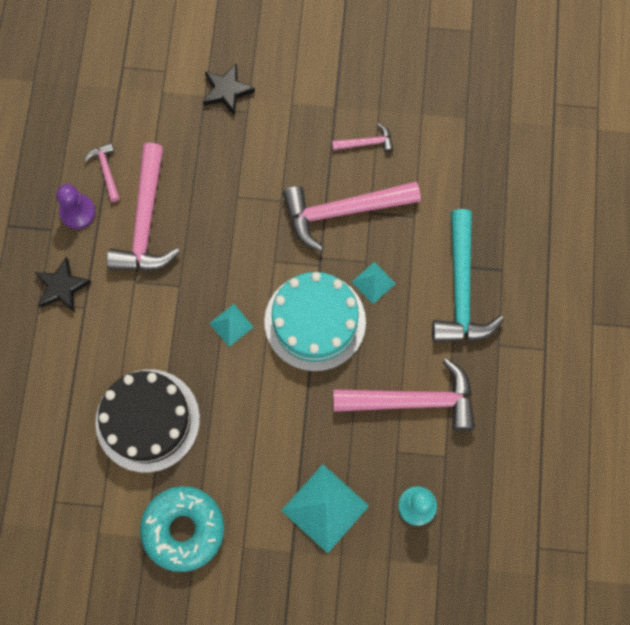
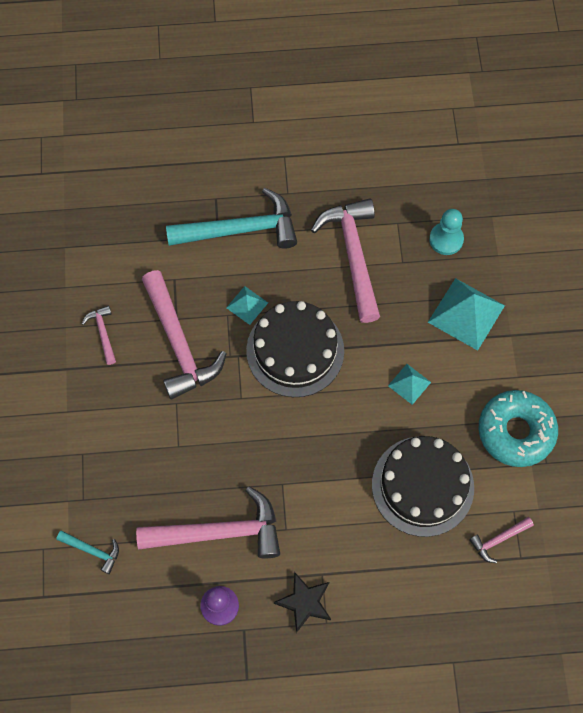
camera: 100 degrees left, 5 degrees down
pink hammer [84,143,120,202] -> pink hammer moved to [469,517,534,563]
black star [203,63,255,115] -> none
turquoise pyramid [209,304,254,347] -> turquoise pyramid moved to [388,364,431,405]
turquoise cake [264,272,366,372] -> black cake [246,301,344,397]
none -> turquoise hammer [56,531,119,574]

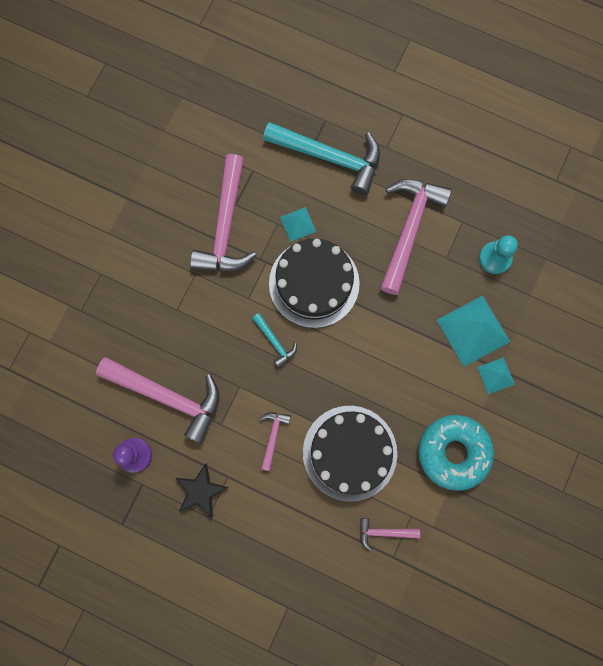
camera: 30 degrees right, 10 degrees up
turquoise hammer [56,531,119,574] -> turquoise hammer moved to [252,313,297,368]
pink hammer [82,305,116,365] -> pink hammer moved to [260,412,291,471]
turquoise pyramid [388,364,431,405] -> turquoise pyramid moved to [477,357,515,394]

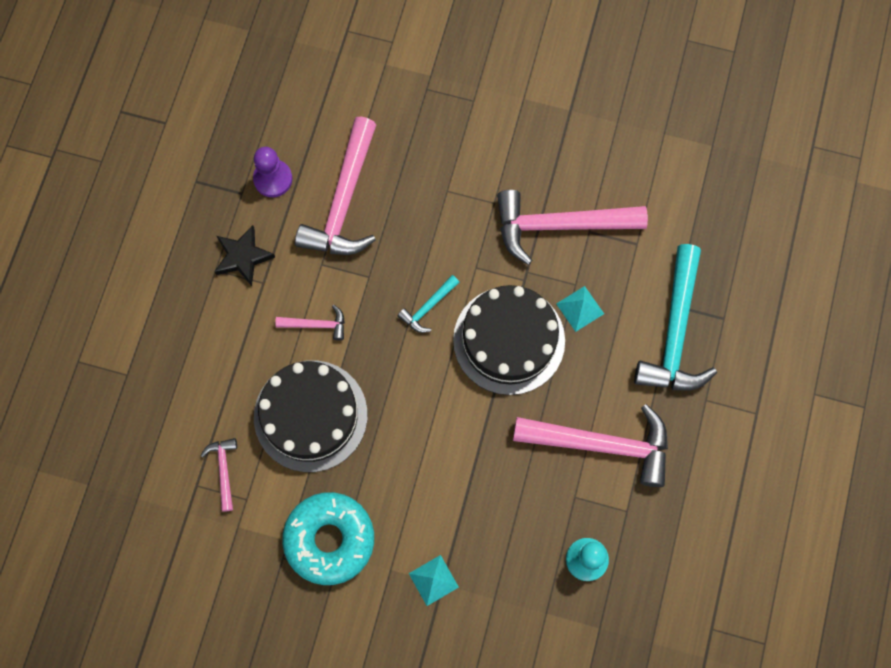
camera: 80 degrees right, 5 degrees down
turquoise pyramid [437,295,510,367] -> none

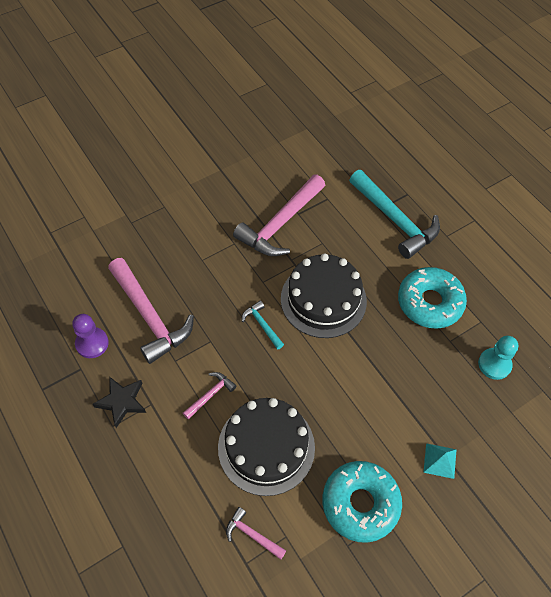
camera: 50 degrees left, 15 degrees down
turquoise hammer [397,275,460,333] -> turquoise hammer turned 150 degrees clockwise [242,300,284,350]
pink hammer [513,404,668,487] -> turquoise donut [398,267,467,329]
turquoise pyramid [556,286,604,332] -> none

